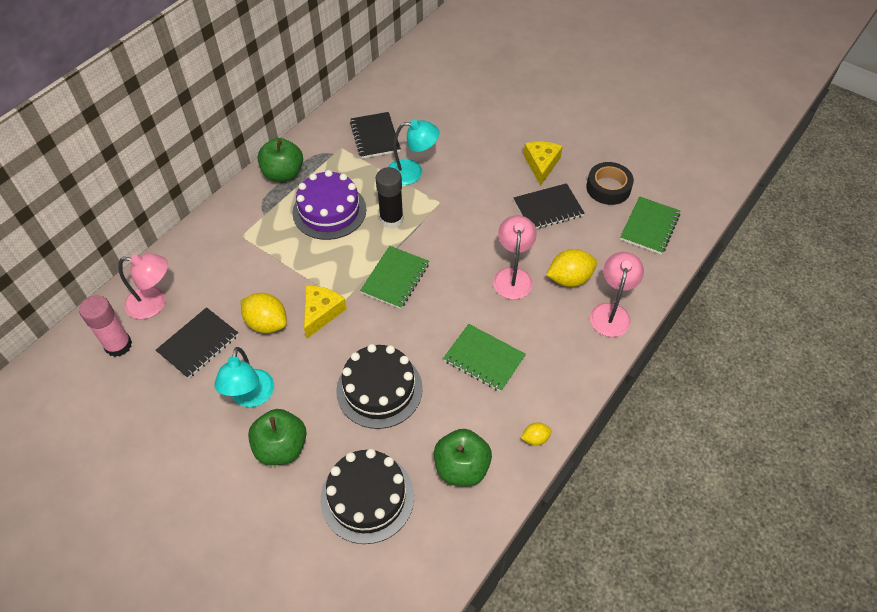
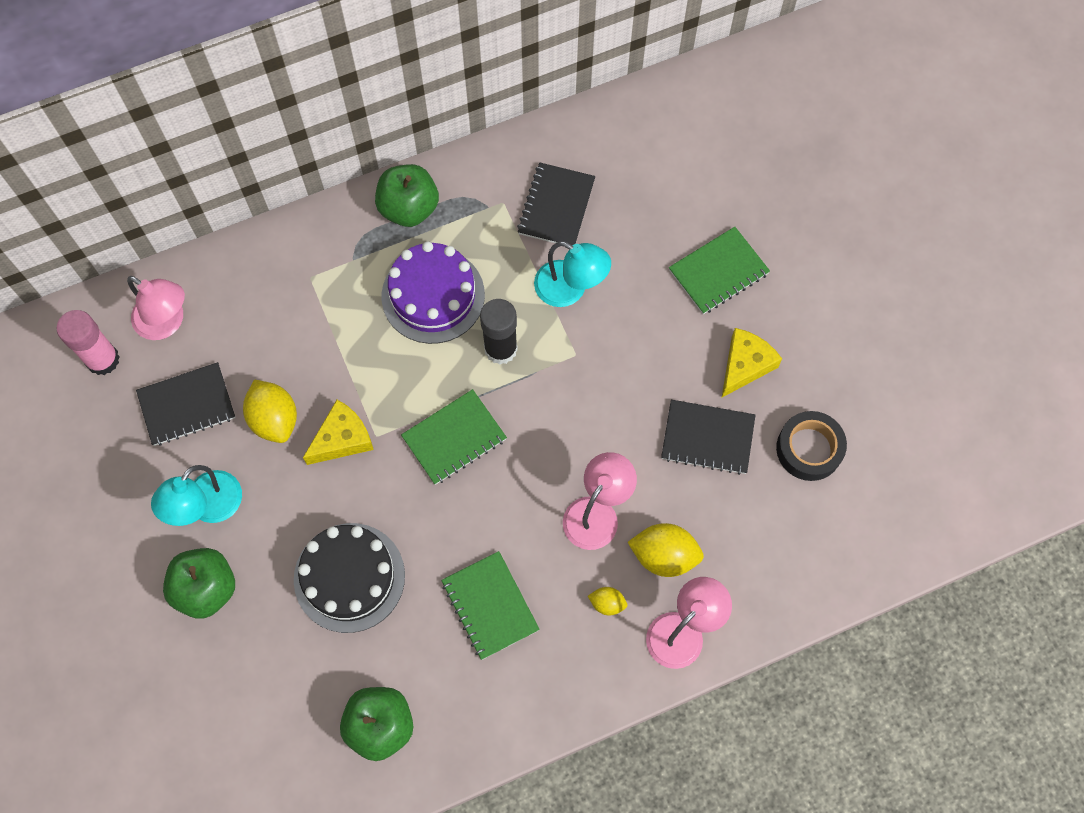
camera: 30 degrees right, 15 degrees up
black cake [320,449,414,544] -> none
yellow lemon [521,422,552,446] -> yellow lemon moved to [588,587,627,615]
green notebook [620,196,680,254] -> green notebook moved to [669,227,770,314]

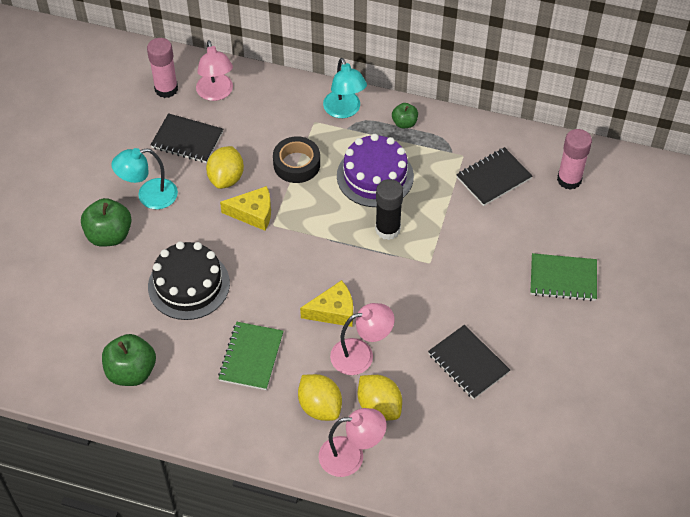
camera: 40 degrees right, 15 degrees down
green apple [375,164,439,227] -> green apple [392,103,418,128], size x0.57
green notebook [401,389,507,485] -> none
turquoise lamp [534,241,611,307] -> turquoise lamp moved to [323,58,367,118]
yellow lemon [588,587,627,615] -> yellow lemon [298,374,342,421], size x1.89
yellow cheese [722,328,782,397] -> yellow cheese moved to [300,280,353,327]
black tape [776,411,847,481] -> black tape moved to [273,136,320,183]
none -> pink glue stick [557,129,592,190]

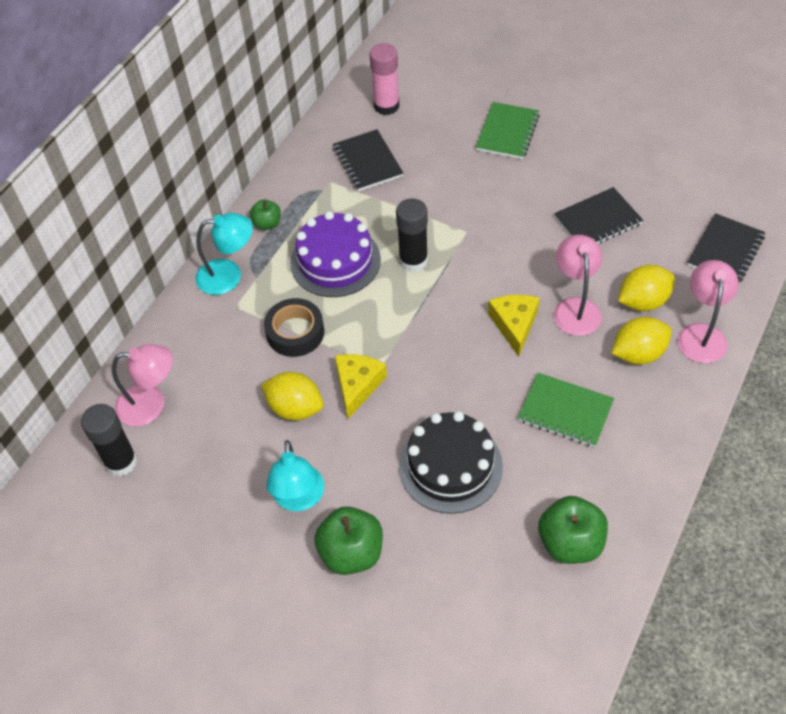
camera: 75 degrees left, 0 degrees up
pink glue stick [147,38,178,98] -> black glue stick [81,404,138,476]
black notebook [151,113,223,163] -> black notebook moved to [687,213,765,282]

